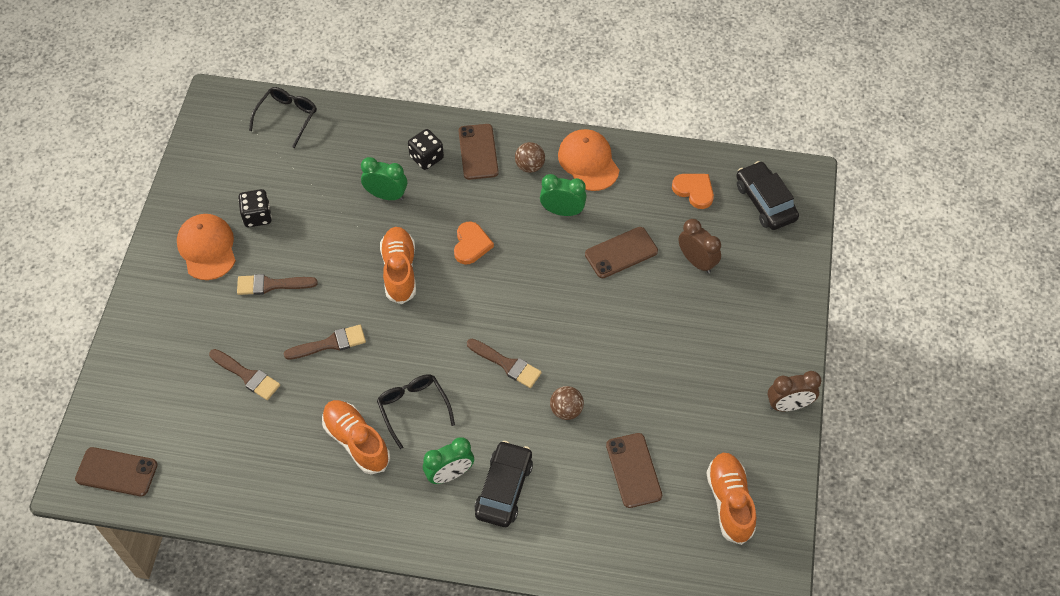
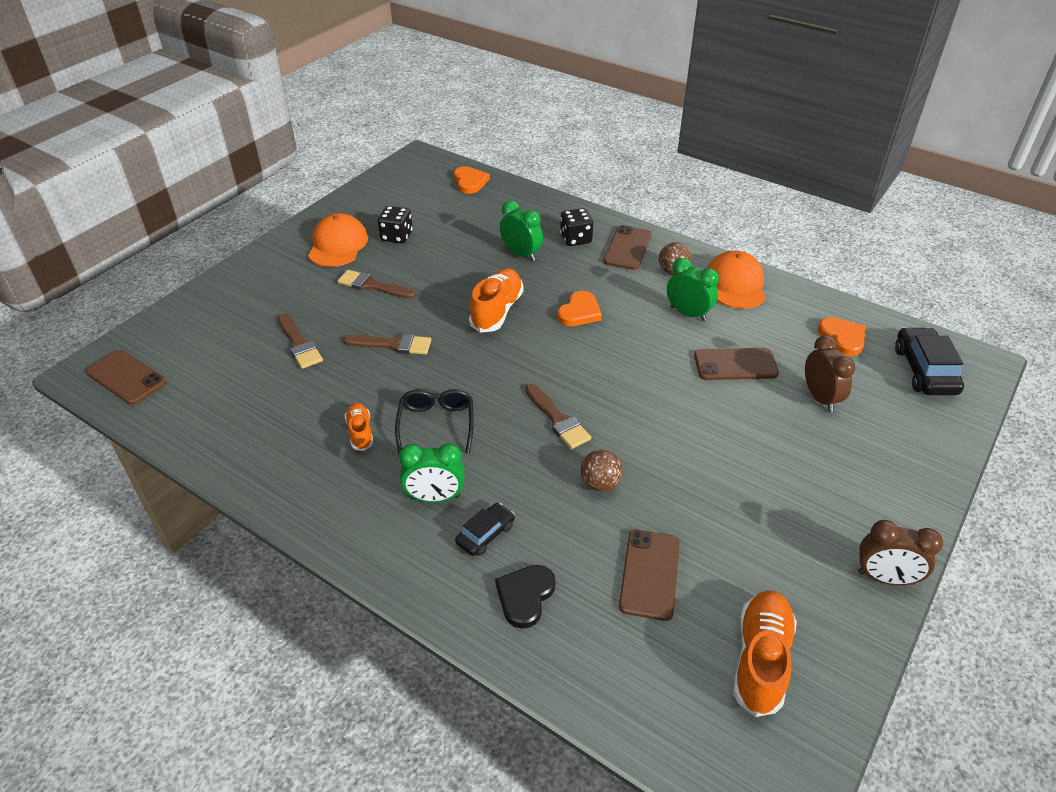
camera: 25 degrees right, 15 degrees down
black glasses [249,87,317,148] -> orange heart [454,166,490,194]
orange shoe [322,400,390,474] -> orange shoe [345,403,373,451], size x0.58
black car [475,441,533,527] -> black car [455,503,515,556], size x0.59
none -> black heart [495,565,556,629]

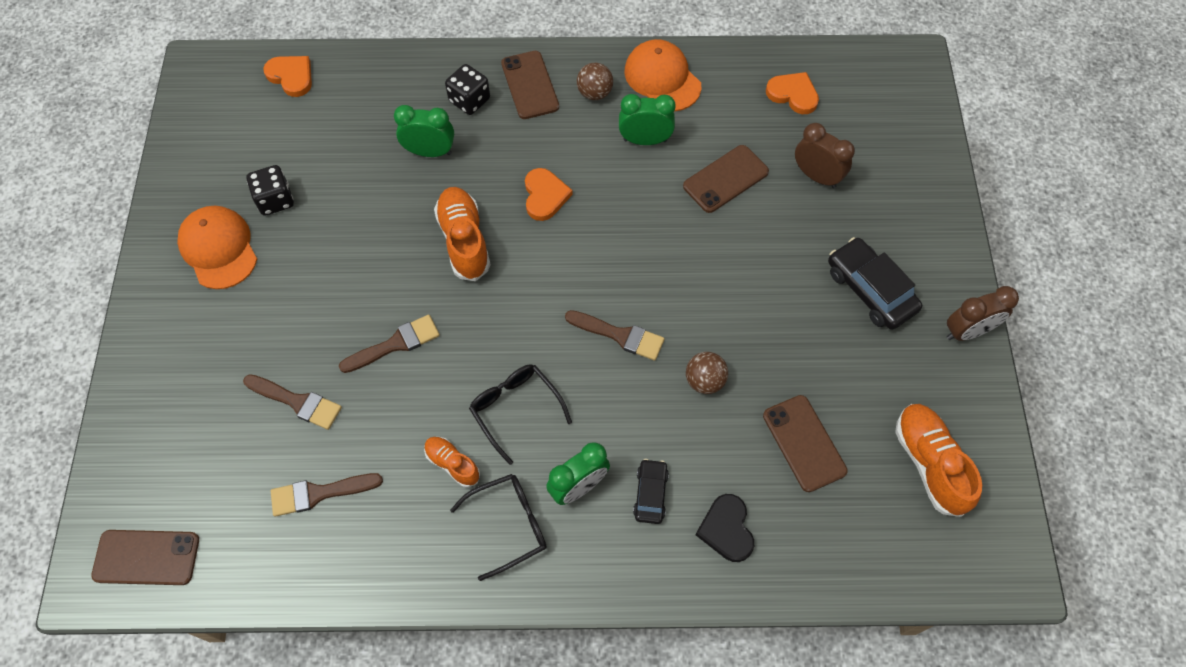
camera: 35 degrees left, 20 degrees up
brown brush [338,270,415,299] -> brown brush moved to [271,473,383,517]
black car [895,327,964,395] -> black car moved to [828,237,922,330]
none -> black glasses [450,474,547,581]

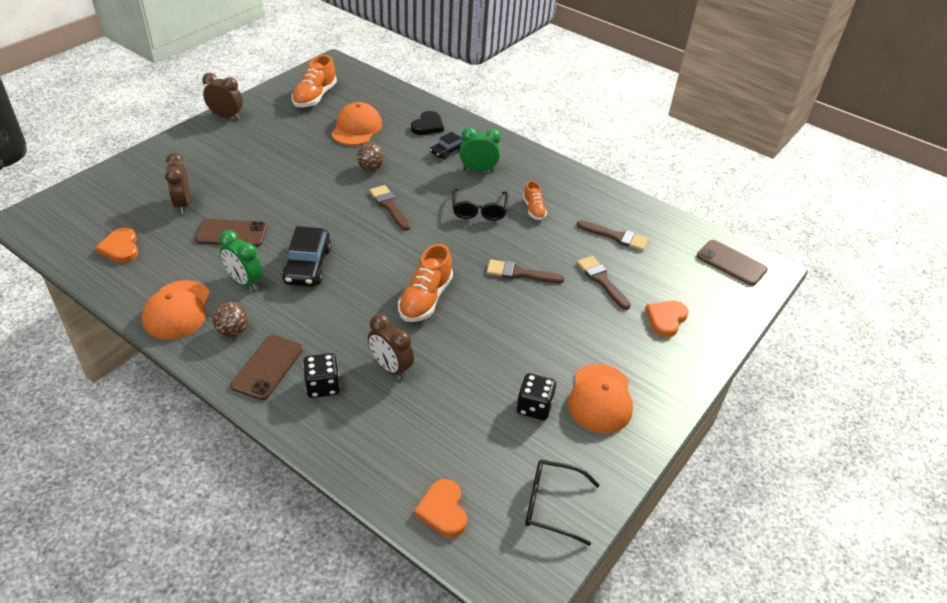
camera: 145 degrees left, 20 degrees down
green clock [394,105,454,157] -> brown clock [368,314,414,379]
black glasses [450,474,547,581] -> black glasses moved to [525,460,600,546]
orange heart [525,168,573,221] -> orange heart moved to [645,301,689,337]
brown phone [763,395,848,492] -> orange cap [331,102,382,145]
black car [828,237,922,330] -> black car moved to [282,226,331,286]

